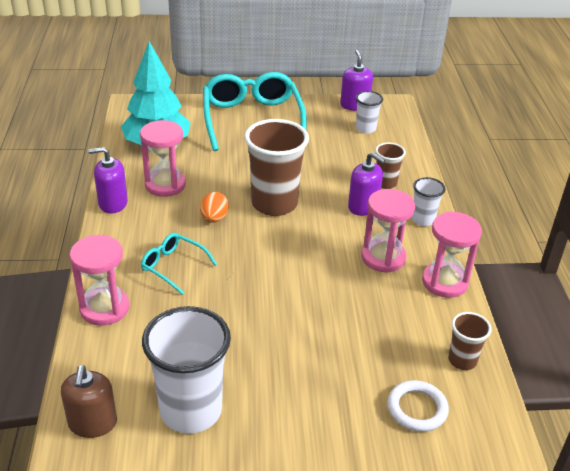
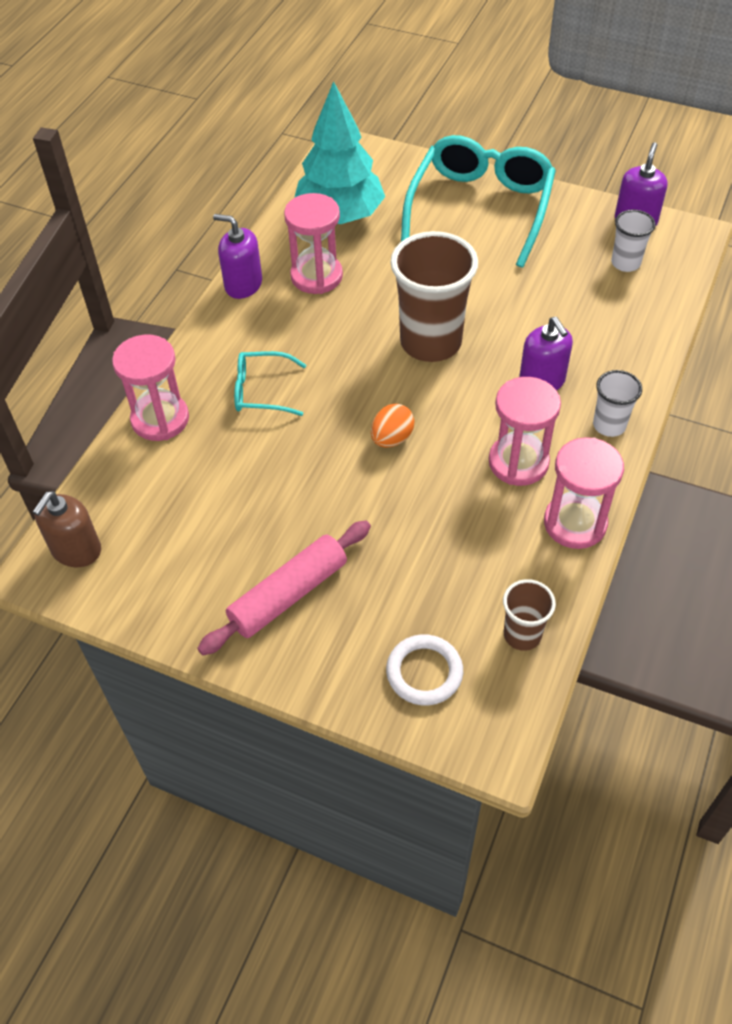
camera: 30 degrees right, 15 degrees up
turquoise glasses [141,233,217,295] -> turquoise glasses turned 60 degrees counterclockwise [234,351,306,416]
white cup [142,306,231,433] -> none
orange egg [200,192,229,223] -> orange egg moved to [371,404,415,448]
brown cup [375,142,406,189] -> none
none -> pink rolling pin [197,520,371,655]

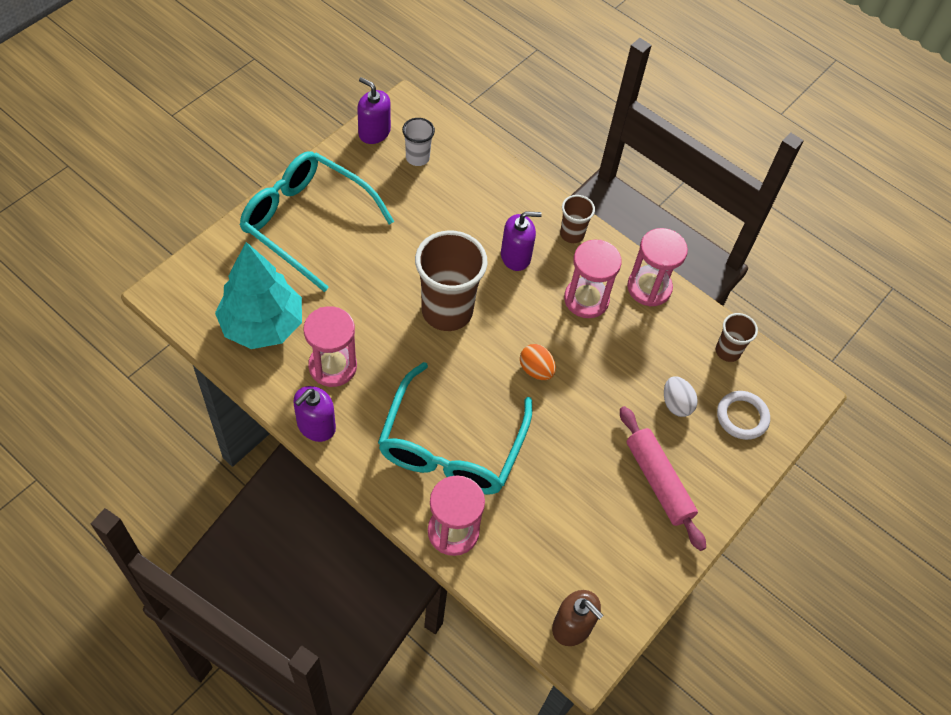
camera: 80 degrees left, 5 degrees up
turquoise glasses [234,351,306,416] -> turquoise glasses [378,362,532,494], size x2.07
white cup [593,370,642,437] -> brown cup [560,195,595,243]
none -> white egg [664,376,698,417]

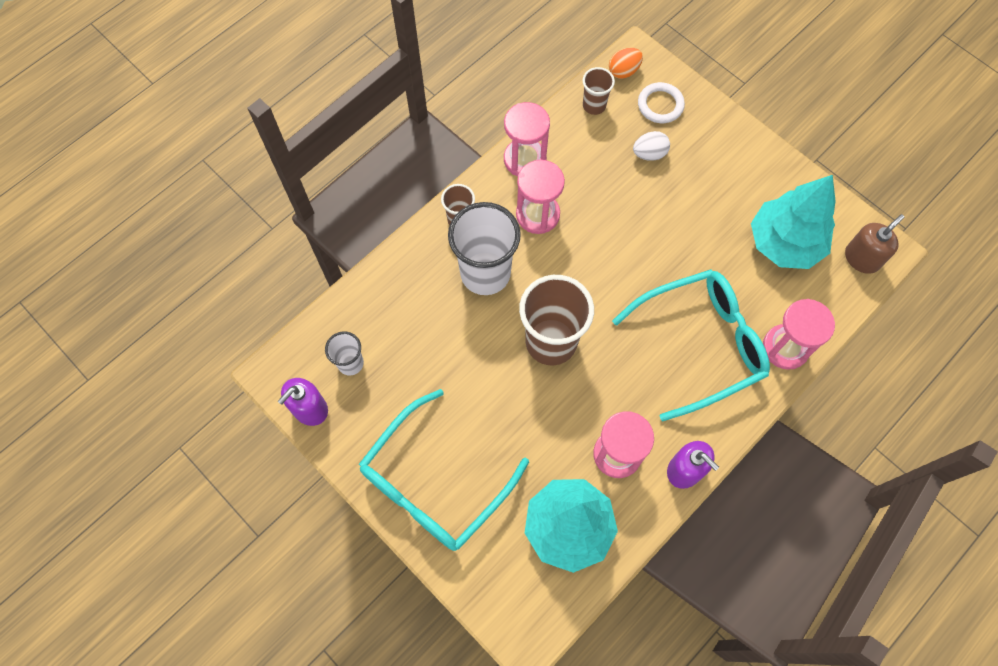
camera: 80 degrees left, 10 degrees up
turquoise glasses [378,362,532,494] -> turquoise glasses turned 45 degrees counterclockwise [612,269,770,422]
purple soap dispenser [501,211,542,271] -> white cup [448,202,521,295]
orange egg [520,344,556,380] -> orange egg moved to [609,48,643,79]
pink rolling pin [620,406,706,551] -> none
none -> turquoise tree [751,175,835,269]

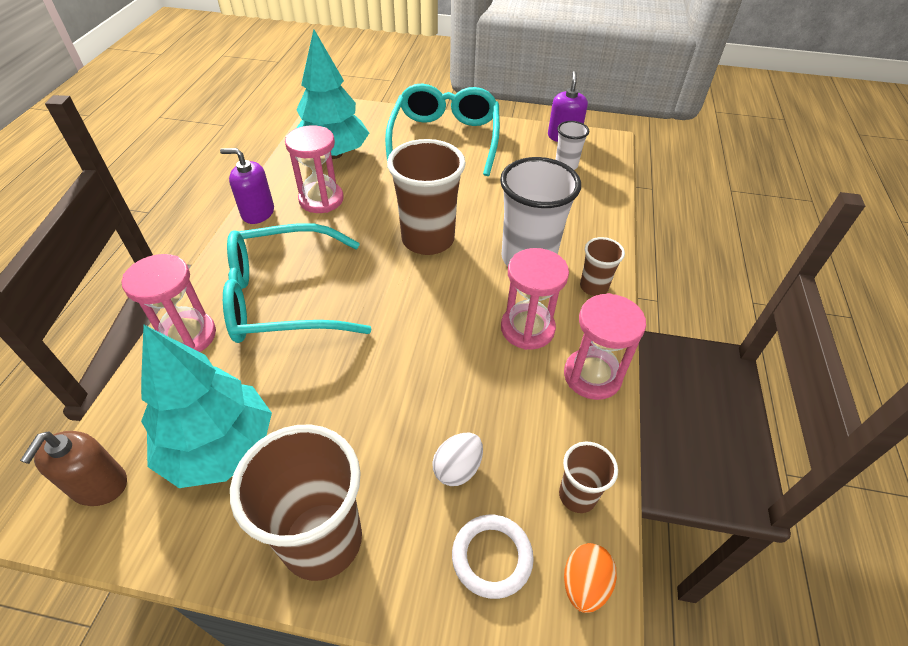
camera: 145 degrees right, 20 degrees down
turquoise glasses [612,269,770,422] -> turquoise glasses turned 45 degrees clockwise [223,223,372,343]
none -> brown cup [230,425,362,581]

